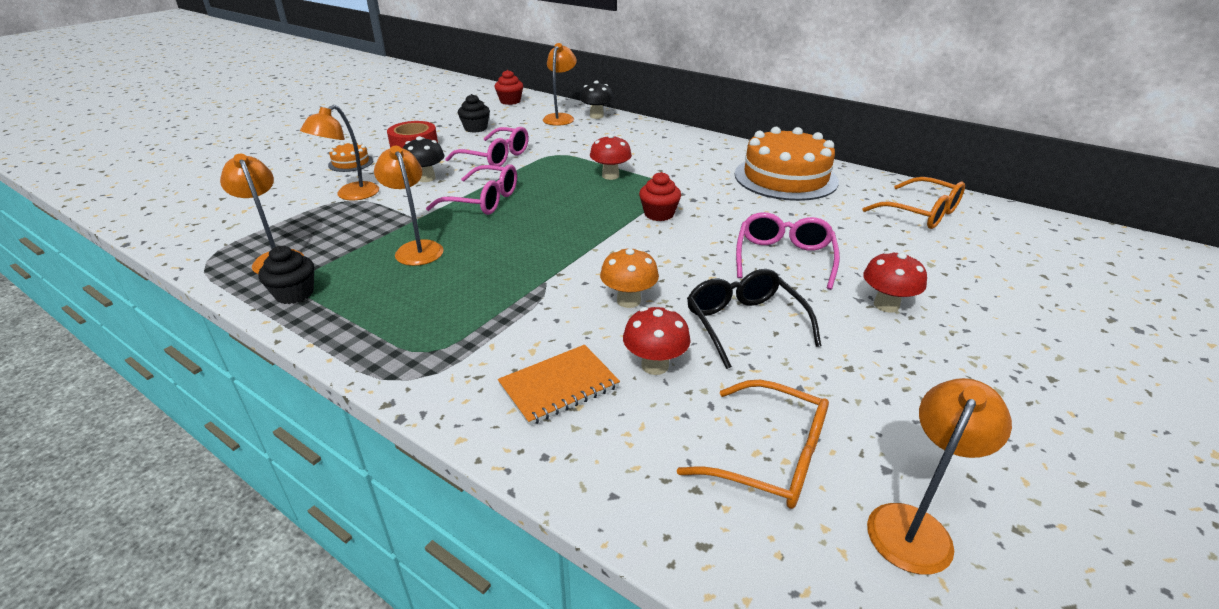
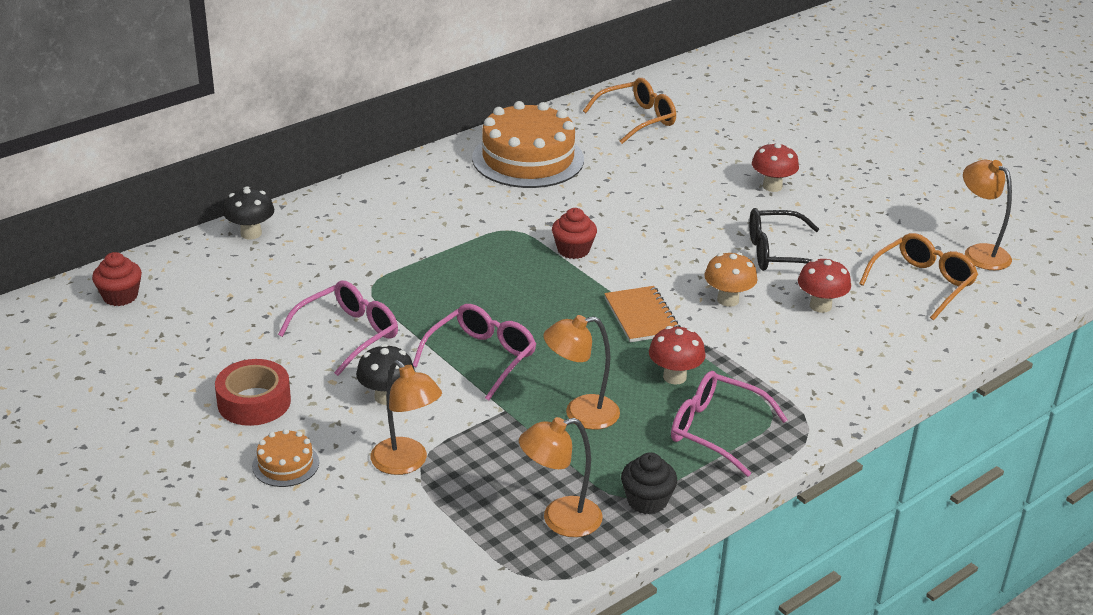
camera: 75 degrees left, 0 degrees up
black cupcake [458,94,490,133] -> none
orange notebook [498,345,620,426] -> orange notebook moved to [604,286,681,342]
orange lamp [543,43,577,126] -> none
red mushroom [590,134,632,180] -> red mushroom moved to [649,326,706,385]
pink glasses [736,212,840,290] -> pink glasses moved to [671,371,788,477]

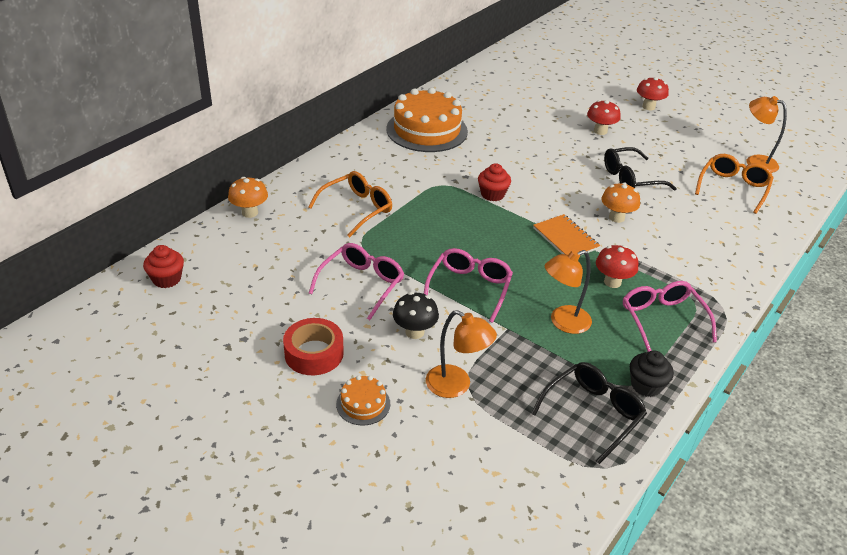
camera: 15 degrees left, 5 degrees up
black mushroom [223,186,274,240] -> orange mushroom [228,177,268,218]
orange lamp [519,417,603,537] -> black glasses [531,362,647,464]
orange glasses [583,78,676,144] -> orange glasses moved to [308,171,392,238]
pink glasses [671,371,788,477] -> pink glasses turned 60 degrees clockwise [623,281,717,352]
red mushroom [798,258,851,313] -> red mushroom moved to [637,77,669,110]

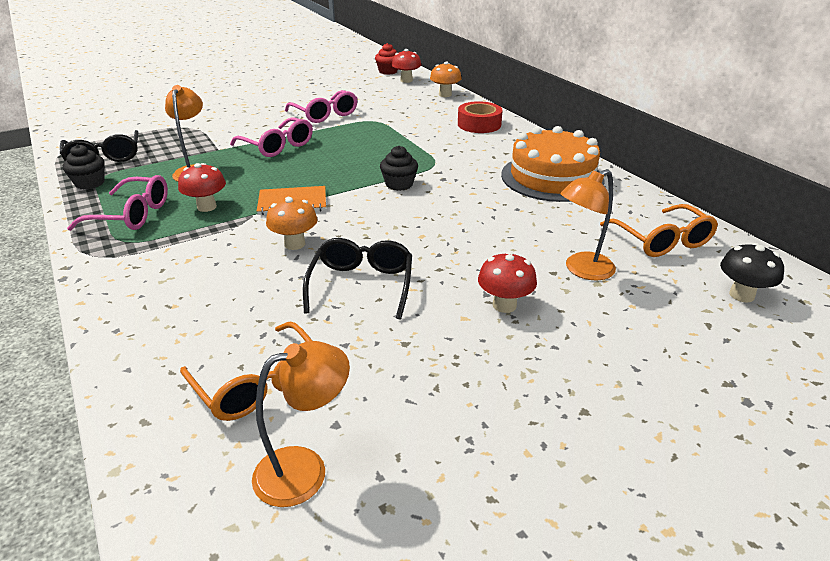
camera: 115 degrees right, 5 degrees down
red tape [283,318,344,375] -> red tape moved to [458,101,503,133]
orange glasses [308,171,392,238] -> orange glasses moved to [600,204,718,257]
orange cake [336,375,390,426] -> none
black mushroom [393,292,439,339] -> black mushroom moved to [720,243,784,303]
orange lamp [426,310,497,398] -> orange lamp moved to [560,169,616,280]
red cupcake [478,163,511,201] -> black cupcake [380,146,418,191]
red mushroom [637,77,669,110] -> red mushroom moved to [392,49,421,83]

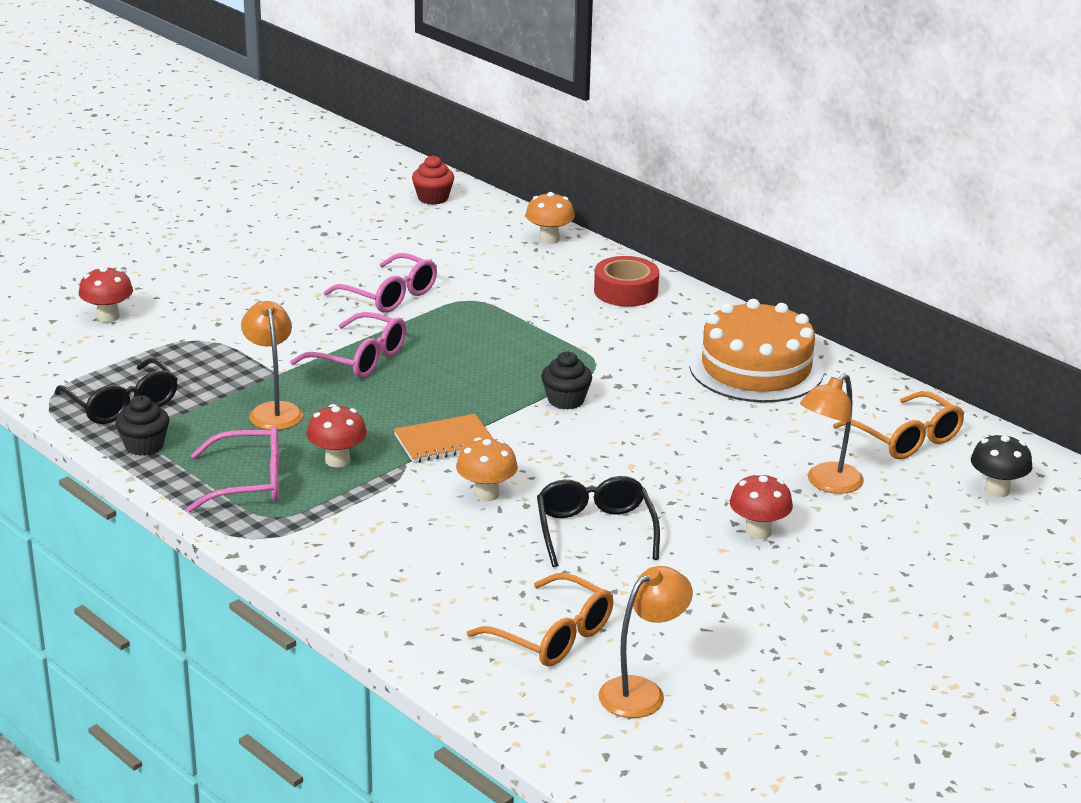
camera: 15 degrees left, 5 degrees down
red mushroom [392,49,421,83] -> red mushroom moved to [79,266,133,322]

